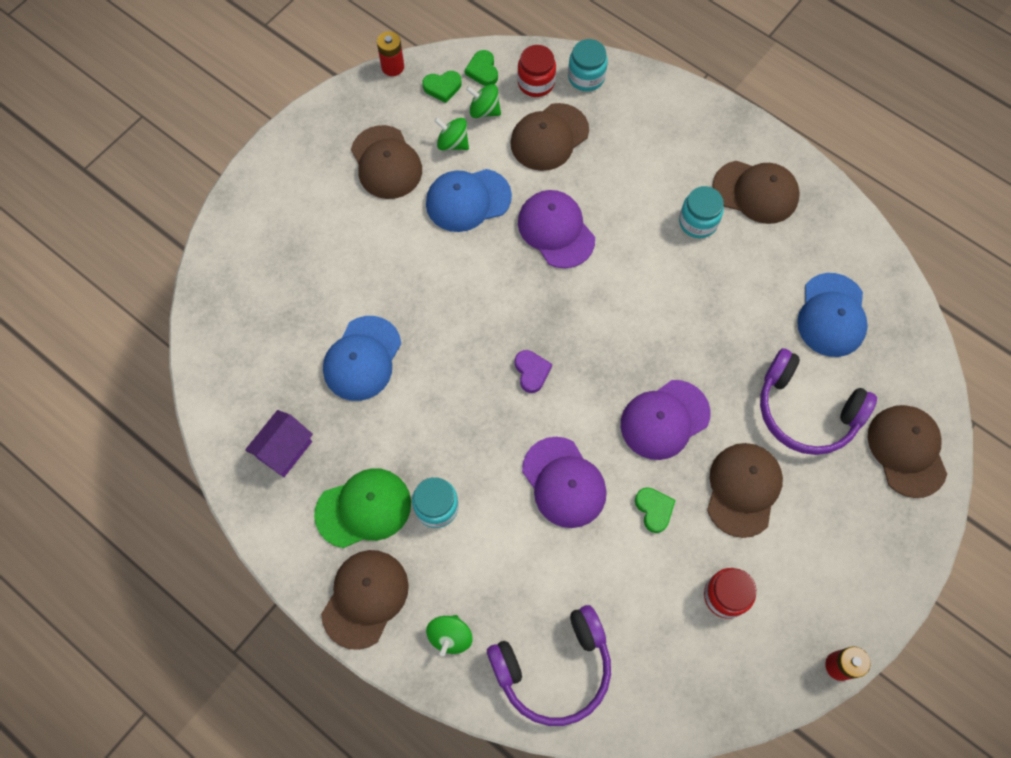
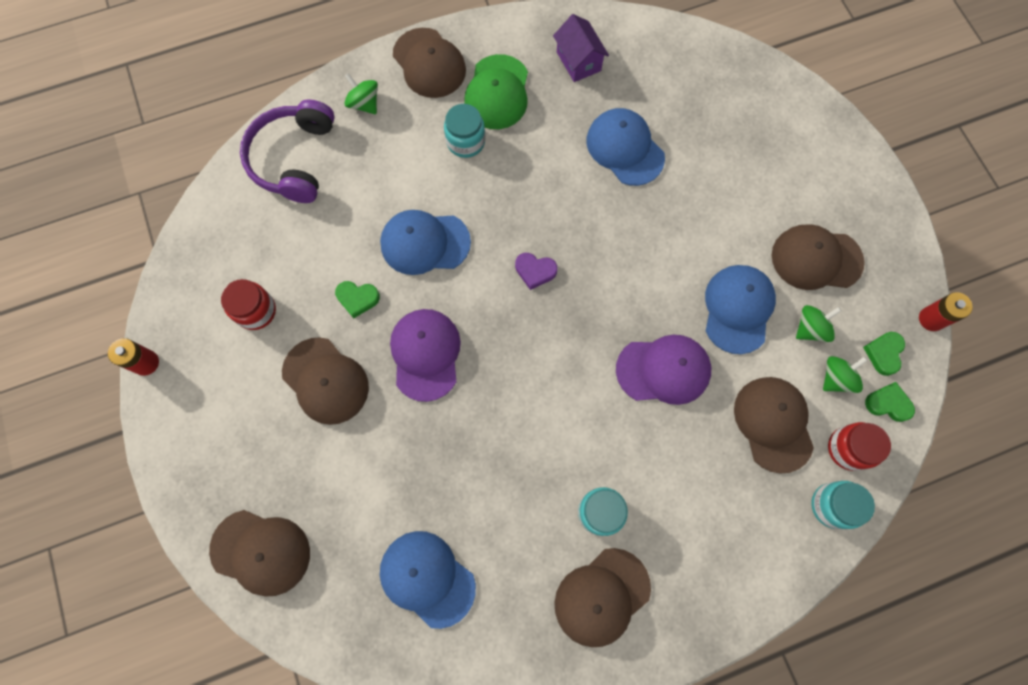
camera: 120 degrees right, 5 degrees up
purple cap [522,437,607,528] -> blue cap [380,210,471,275]
purple headphones [760,348,877,455] -> none

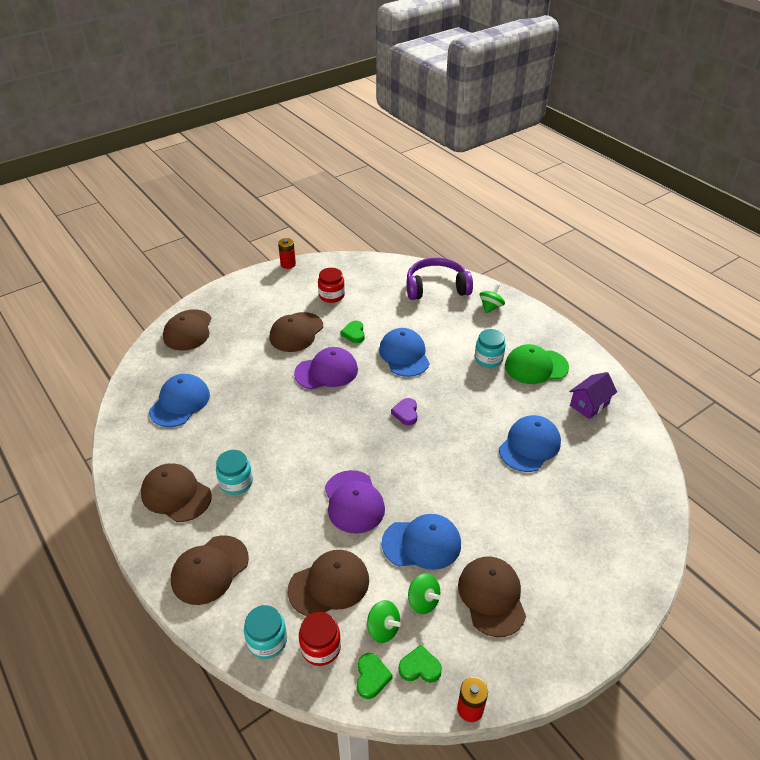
camera: 75 degrees right, 30 degrees down
brown cap [393,28,466,98] -> brown cap moved to [171,535,249,605]

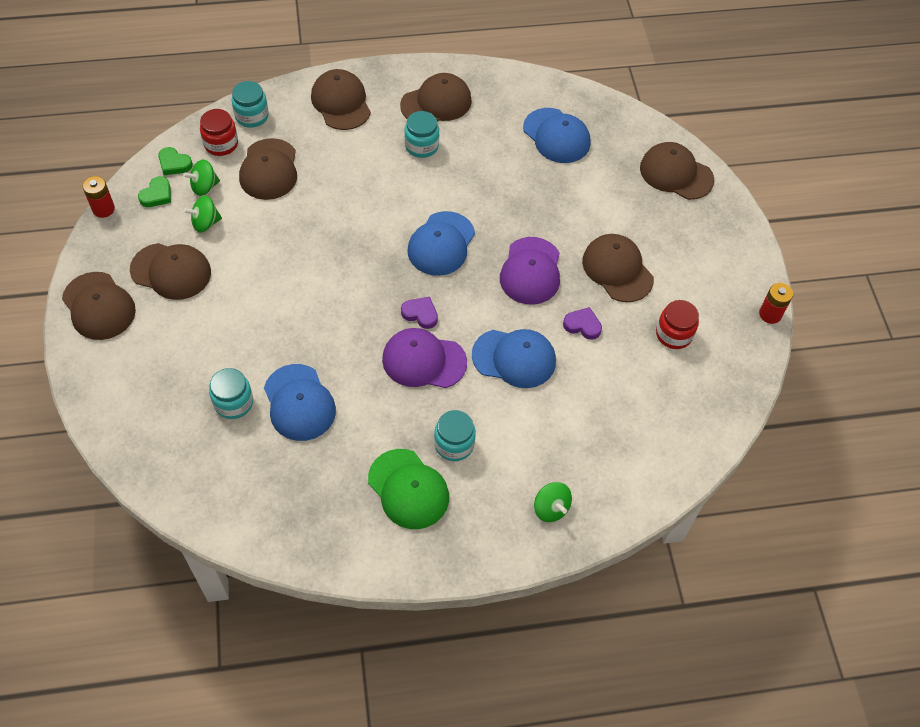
camera: 115 degrees right, 15 degrees up
purple cap [325,470,385,534] -> purple cap moved to [382,328,467,388]
green heart [341,321,365,343] -> purple heart [563,307,602,340]
blue cap [382,514,461,570] -> blue cap moved to [407,211,475,276]
purple headphones [407,258,473,300] -> none
green cap [505,344,569,384] -> green cap turned 120 degrees clockwise [368,449,449,529]
purple house [569,372,617,419] -> none
none -> brown cap [62,272,136,340]
none -> turquoise jar [209,368,253,419]

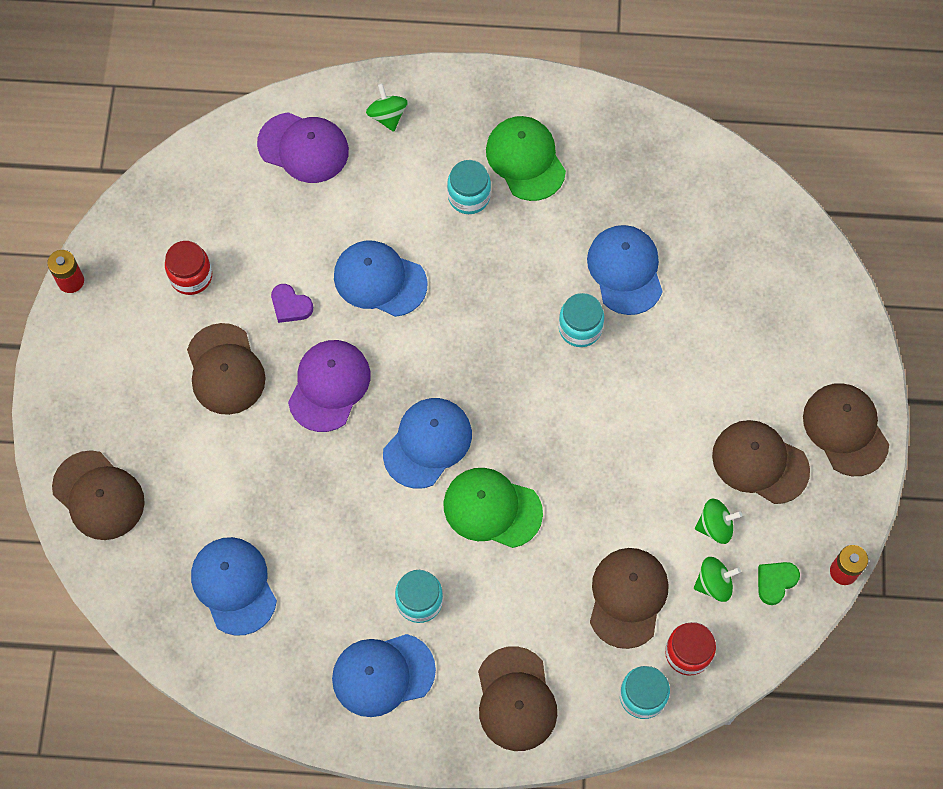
camera: 165 degrees left, 10 degrees up
green heart [158,147,193,175] -> none
turquoise jar [209,368,253,419] -> turquoise jar moved to [559,293,604,347]
purple cap [382,328,467,388] -> purple cap moved to [257,112,349,183]
brown cap [400,73,472,121] -> blue cap [332,634,436,717]
purple heart [401,297,438,329] -> none
none -> green cap [443,468,543,548]

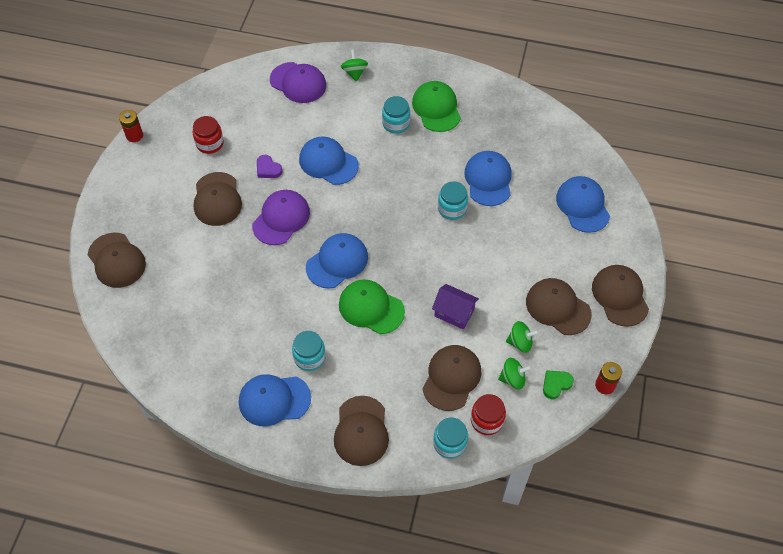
camera: 10 degrees right, 10 degrees down
blue cap [191,537,277,636] -> blue cap moved to [556,176,610,233]
none -> purple house [432,284,479,330]

